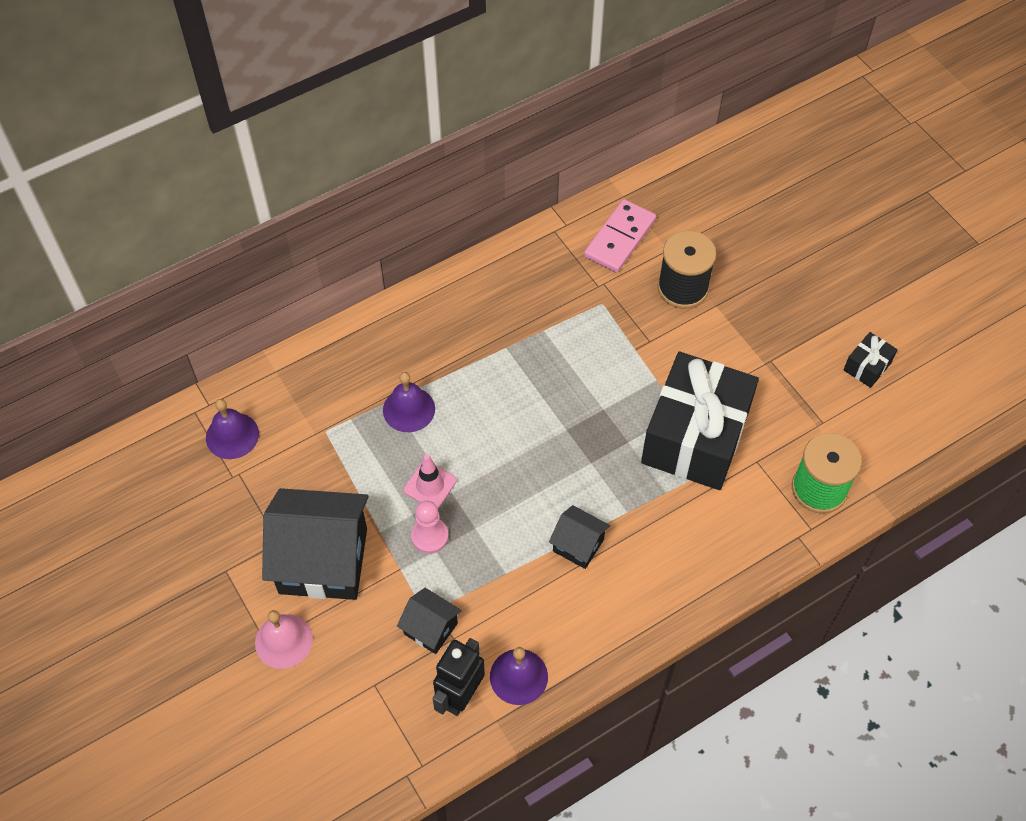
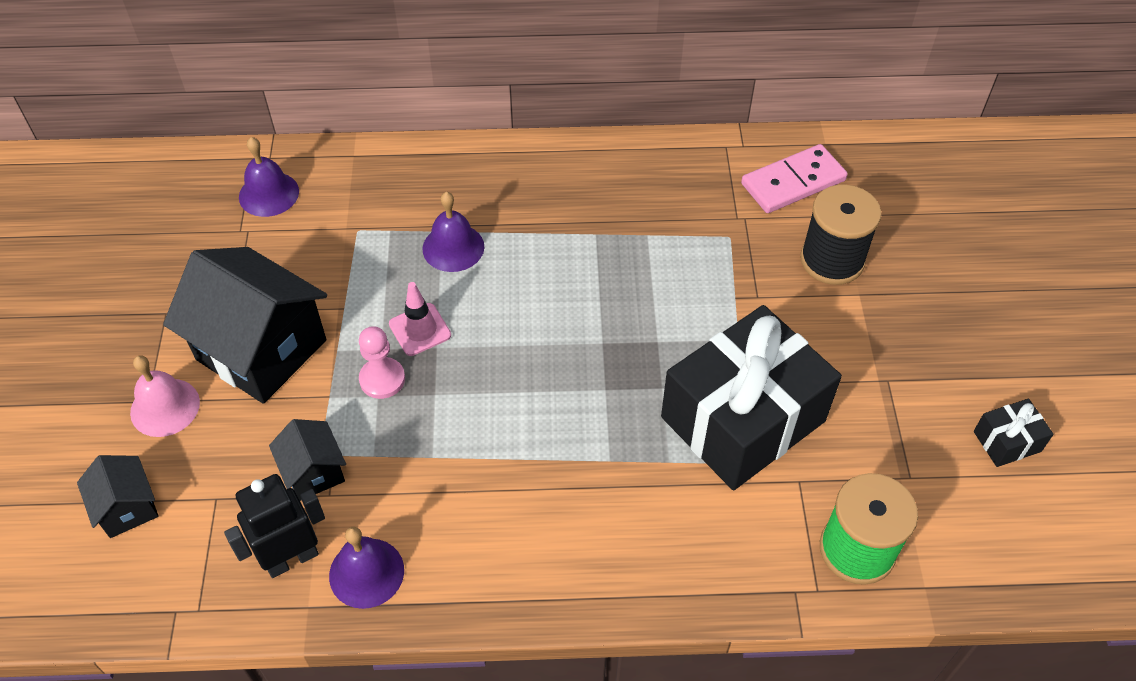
camera: 30 degrees right, 5 degrees down
black house [549,505,610,569] -> black house moved to [77,455,159,538]

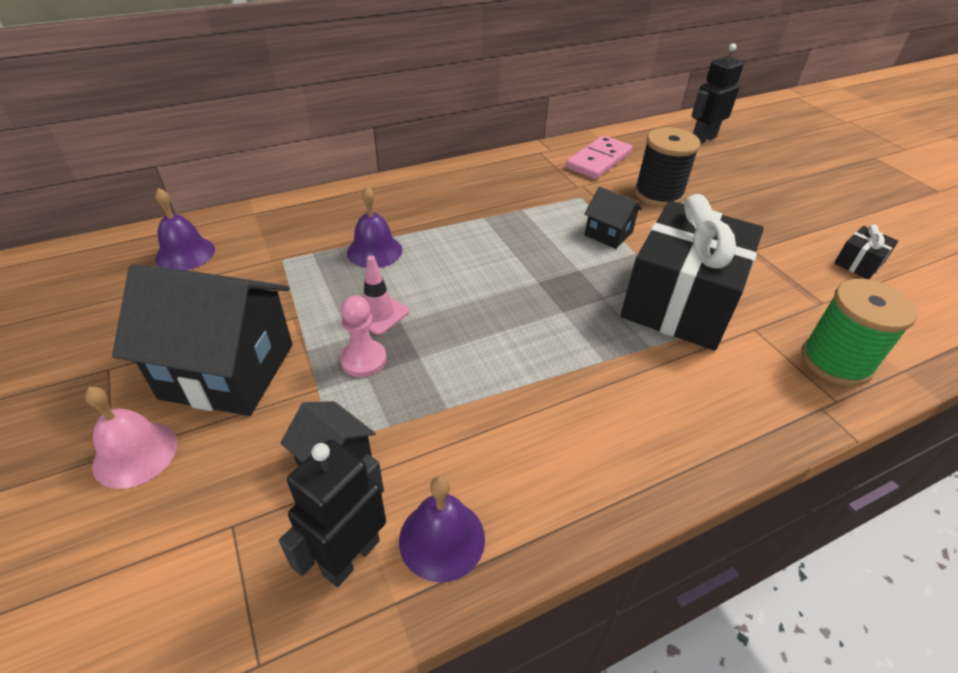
camera: 25 degrees left, 10 degrees down
black house [77,455,159,538] -> black house moved to [584,187,643,249]
none -> black robot [691,43,744,144]

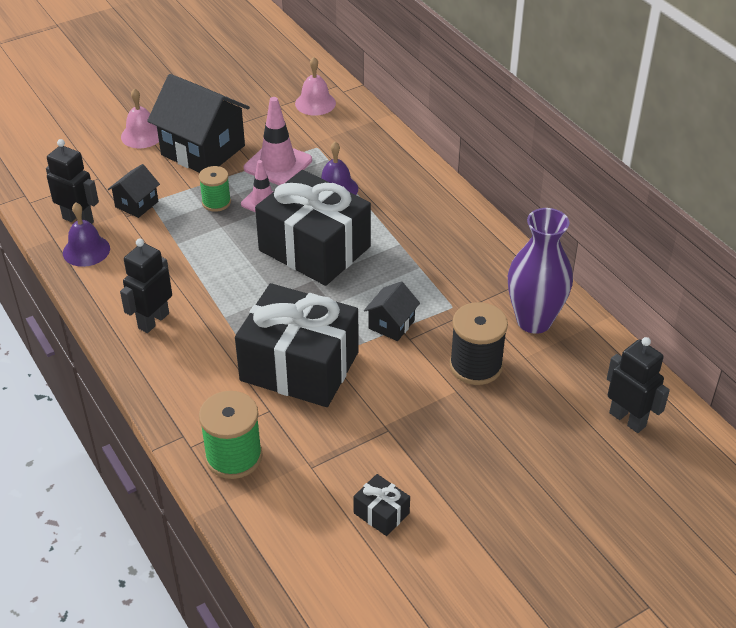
camera: 85 degrees right, 0 degrees up
black house [112,264,293,416] -> black house turned 60 degrees counterclockwise [147,74,250,173]
purple bell [155,188,215,270] -> pink bell [295,57,336,116]
pink pawn [340,295,387,377] -> green spool [199,166,231,212]
pink domino [566,135,632,179] -> purple vase [508,208,573,334]
none -> black robot [120,239,172,333]
none -> pink traffic cone [244,97,312,185]
none -> black gift [255,170,371,286]

